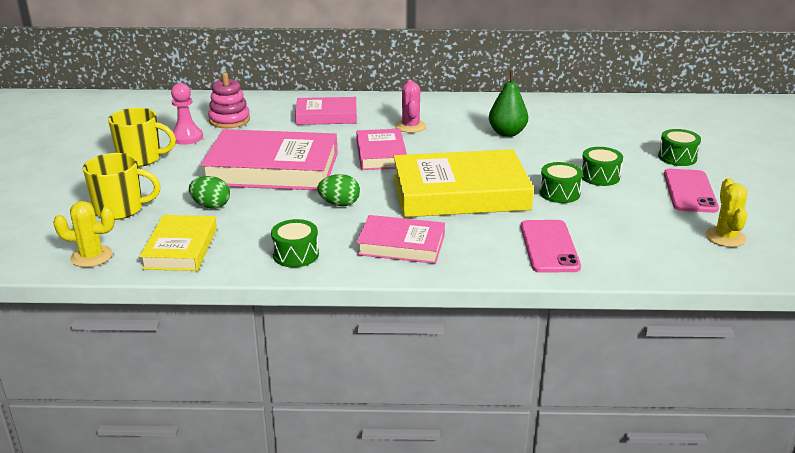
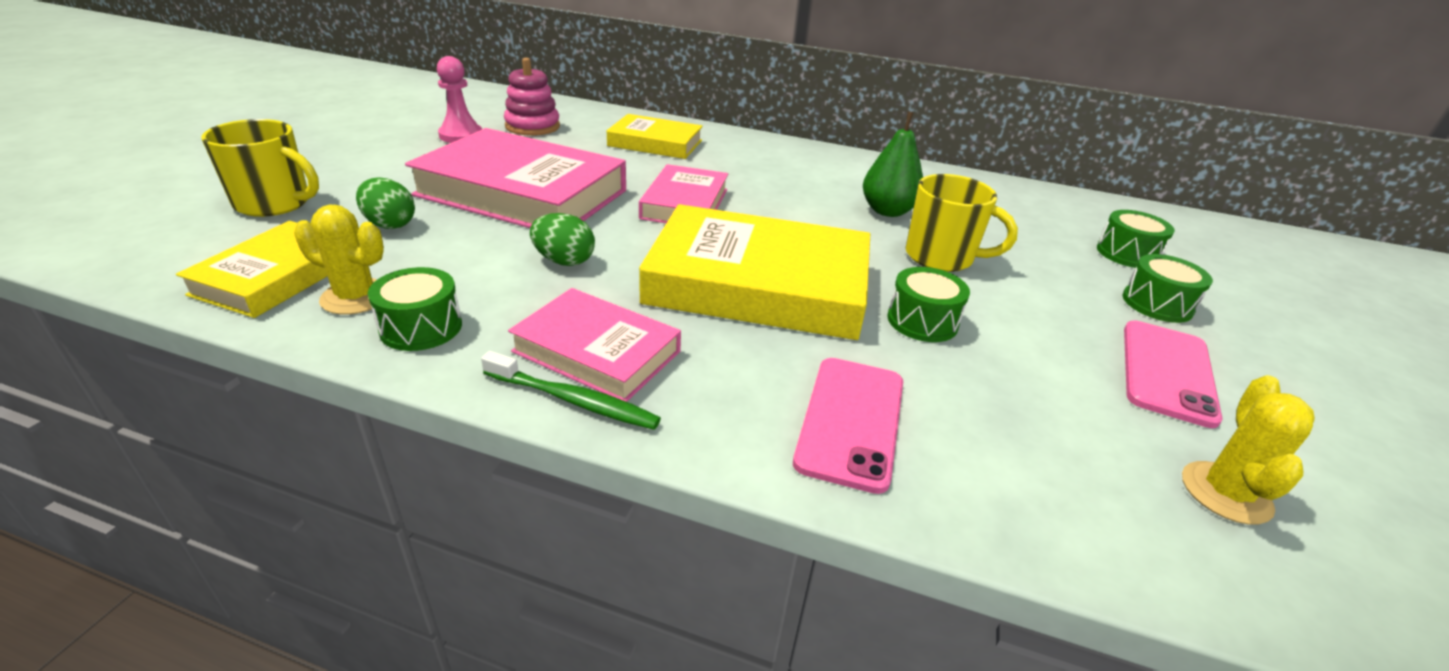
camera: 15 degrees right, 5 degrees up
yellow cactus [53,201,115,267] -> yellow cactus moved to [294,205,384,315]
yellow mug [108,108,176,167] -> yellow mug moved to [906,174,1018,272]
pink book [295,97,357,125] -> yellow book [607,114,703,159]
pink cactus [396,79,426,133] -> none
green drum [581,147,623,186] -> green drum moved to [1097,210,1175,268]
none -> green toothbrush [481,351,661,430]

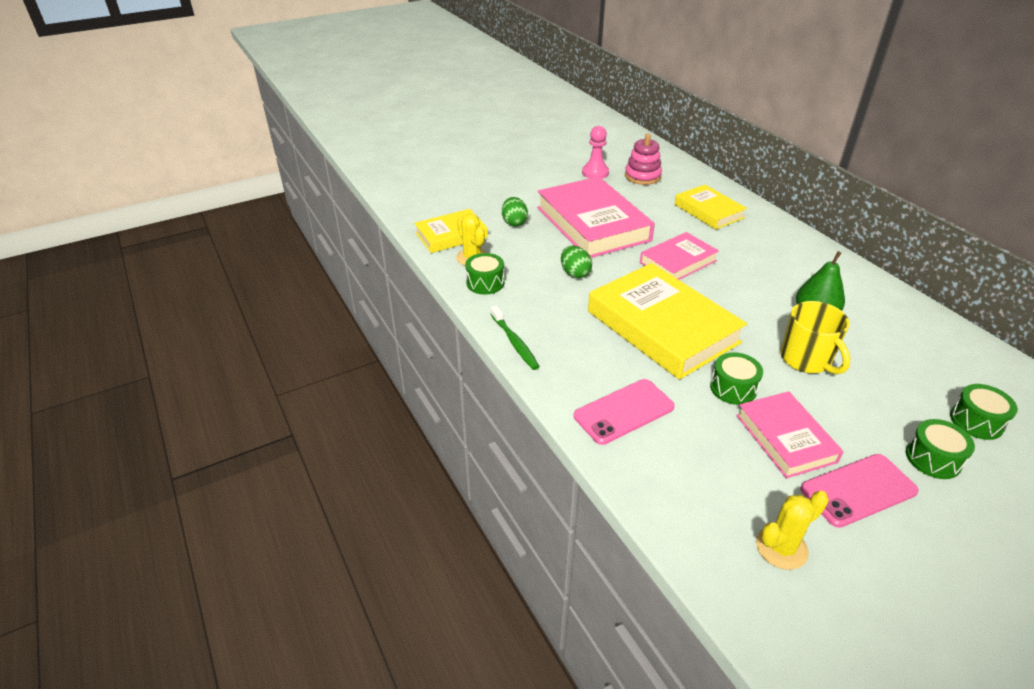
camera: 45 degrees right, 5 degrees up
yellow mug [201,119,319,217] -> none
pink book [508,288,681,402] -> pink book moved to [736,391,844,478]

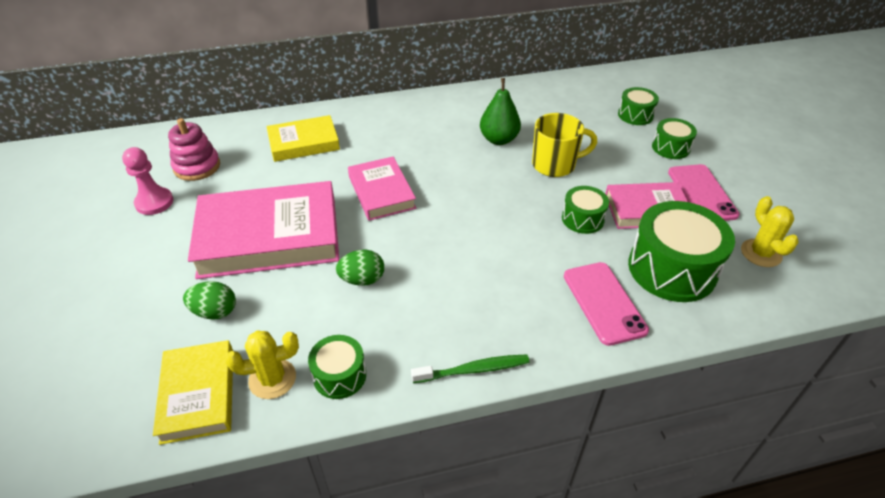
camera: 75 degrees left, 5 degrees up
yellow book [588,263,747,380] -> none
none -> green drum [628,201,735,302]

